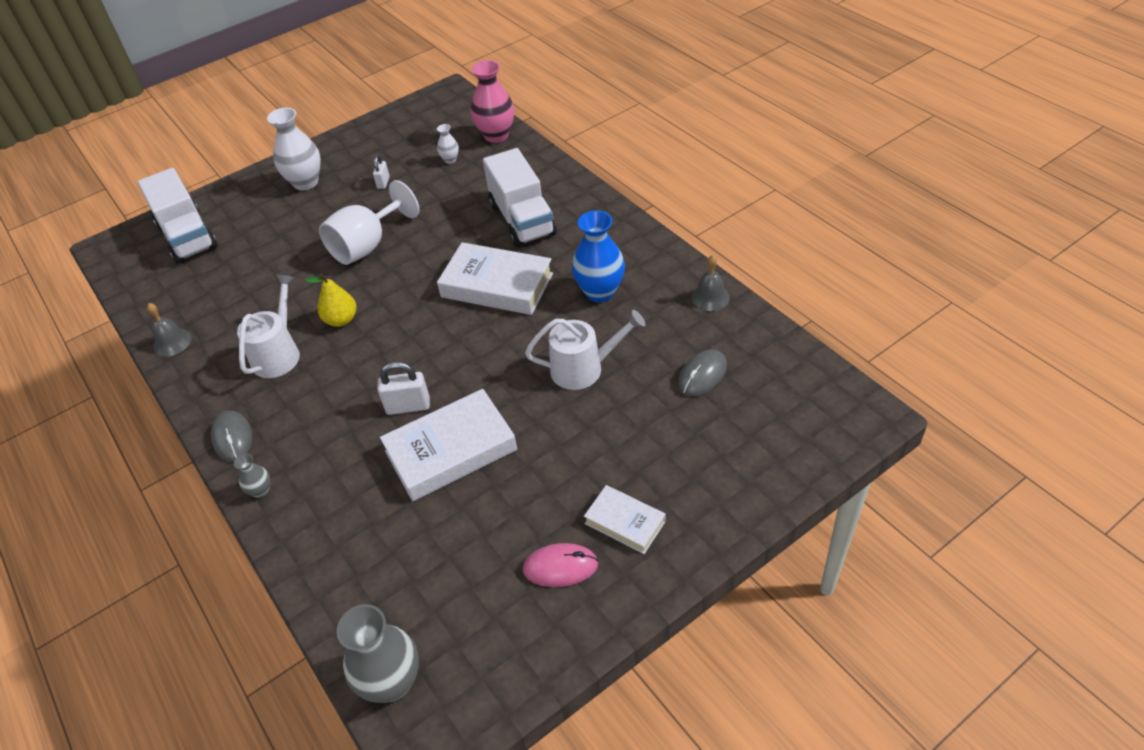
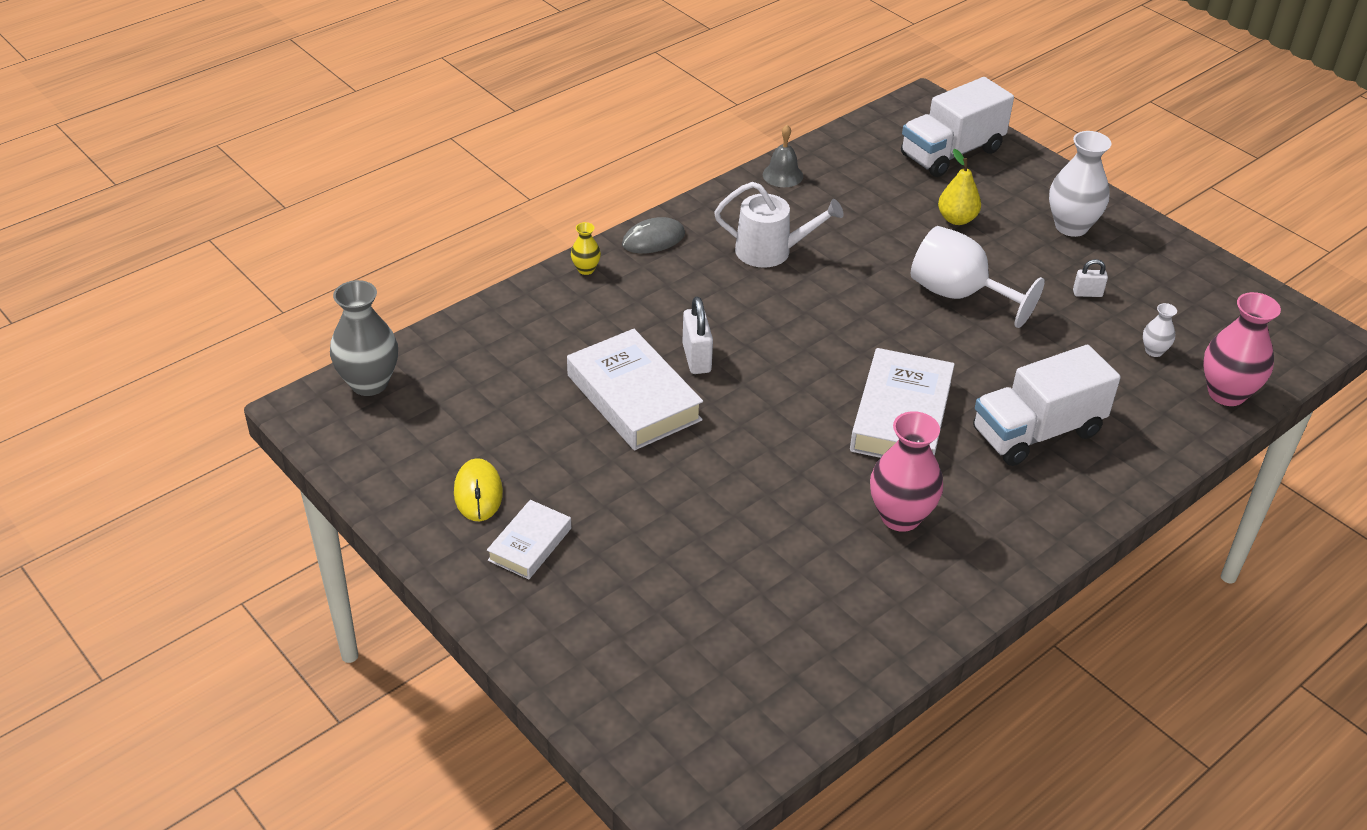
camera: 80 degrees right, 5 degrees down
grey vase [234,454,271,498] -> yellow vase [571,222,601,275]
yellow pear [305,273,357,327] -> yellow pear moved to [938,149,981,225]
pink mouse [523,543,598,587] -> yellow mouse [454,458,503,521]
white watering can [525,310,646,390] -> none
blue vase [572,210,625,302] -> pink vase [870,411,943,532]
grey mouse [678,350,727,396] -> none
grey bell [691,255,730,311] -> none

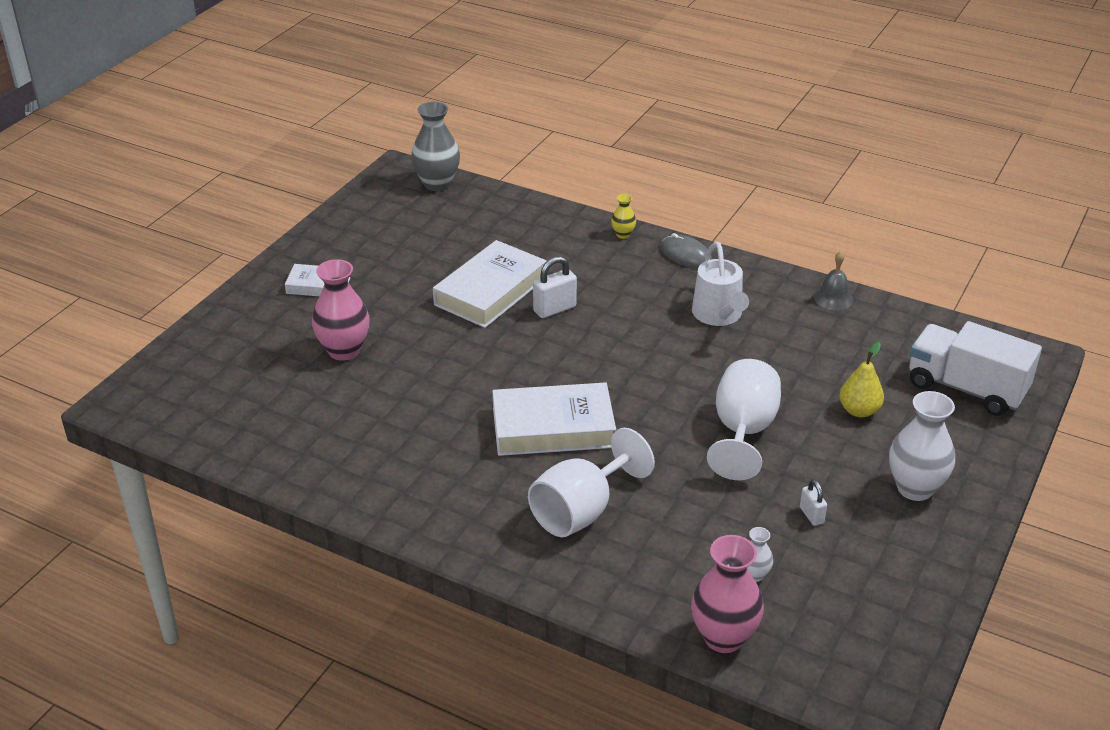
camera: 70 degrees right, 5 degrees down
yellow mouse [454,458,503,521] -> none
pink vase [870,411,943,532] -> pink vase moved to [312,259,370,361]
white truck [973,345,1121,466] -> white goblet [528,428,655,537]

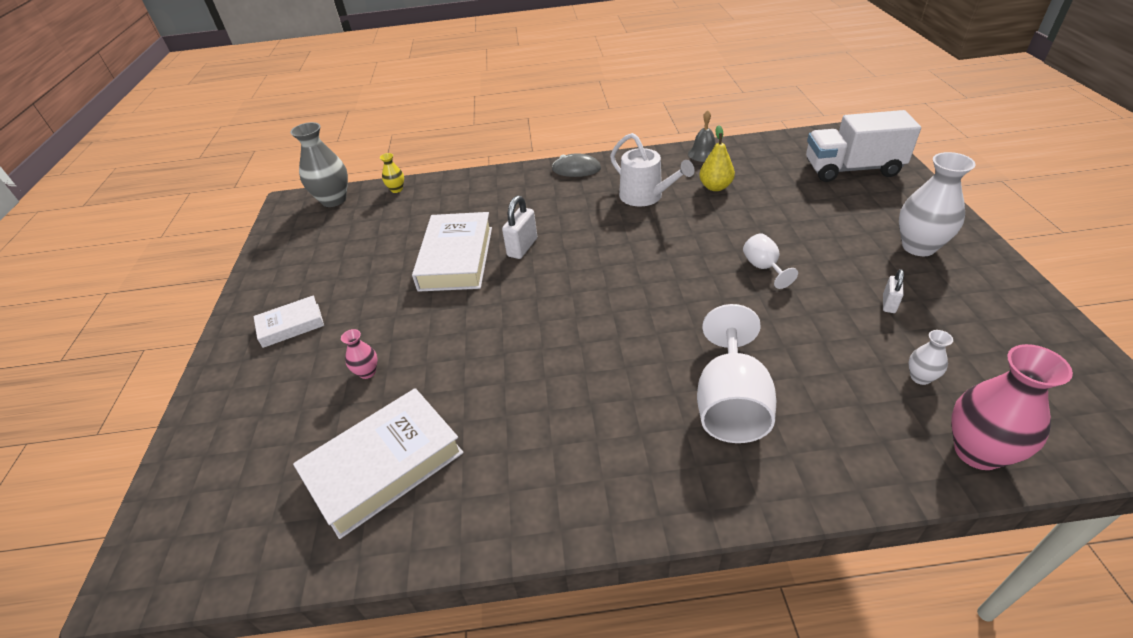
camera: 30 degrees left, 5 degrees up
pink vase [312,259,370,361] -> pink vase [341,329,378,379], size x0.49
white book [492,383,616,456] -> white book moved to [293,388,464,539]
yellow vase [611,194,636,239] -> yellow vase moved to [380,153,404,193]
white goblet [707,359,781,480] -> white goblet [743,233,798,289], size x0.52
white padlock [800,479,827,526] -> white padlock turned 75 degrees clockwise [883,269,904,313]
yellow pear [839,342,884,417] -> yellow pear moved to [699,125,735,191]

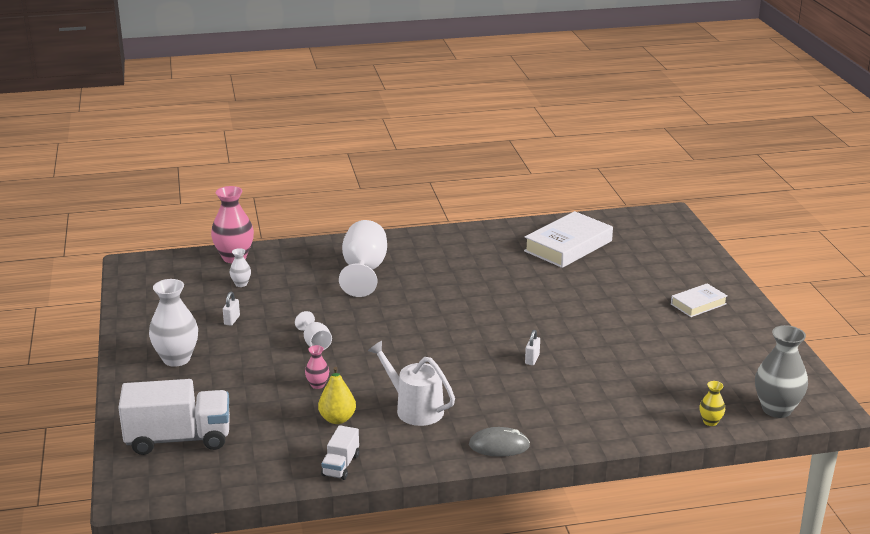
camera: 170 degrees right, 15 degrees down
pink vase [341,329,378,379] -> pink vase moved to [305,345,329,389]
white book [412,212,492,292] -> none
white padlock [502,196,537,259] -> white padlock [525,330,540,365], size x0.61
grey bell [688,110,716,162] -> white truck [321,425,359,480]

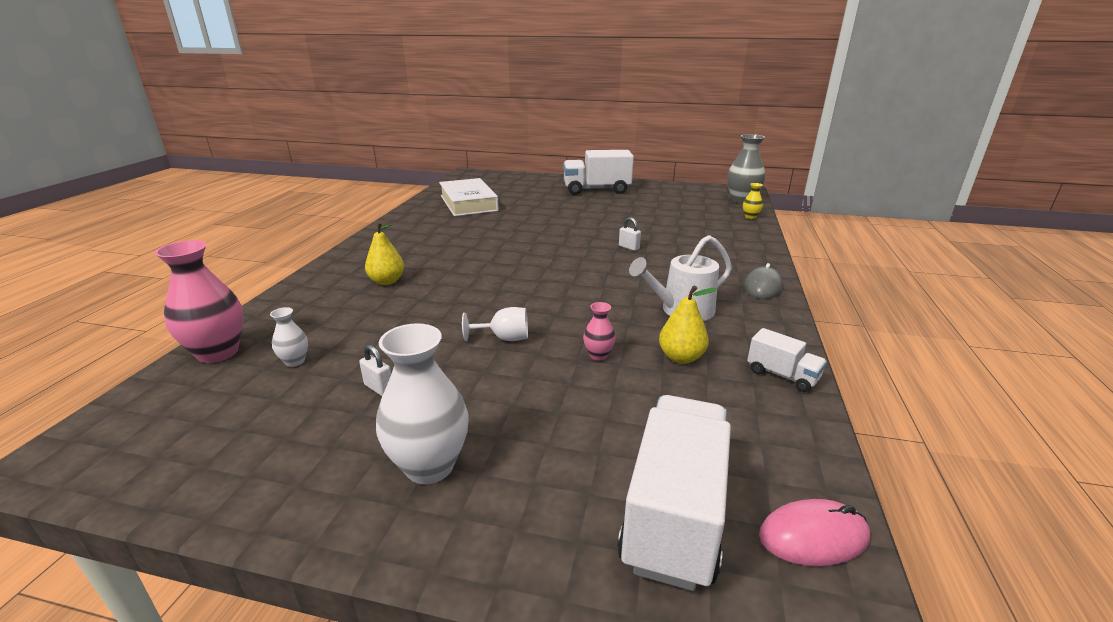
camera: 65 degrees left, 0 degrees up
white goblet [339,220,387,297] -> yellow pear [365,222,404,285]
white book [671,283,727,317] -> white truck [563,150,634,195]
none -> pink mouse [759,499,870,566]

